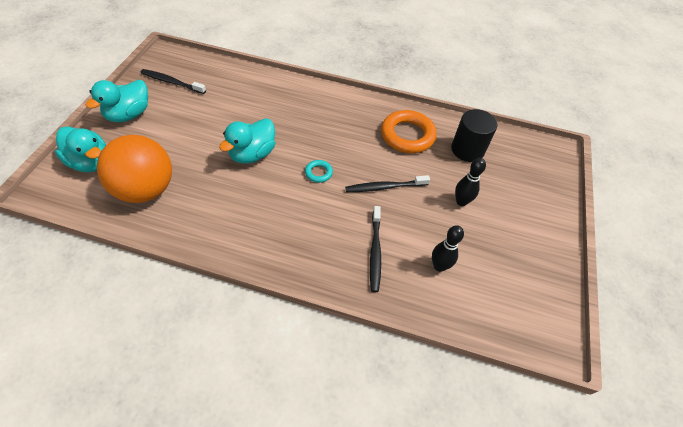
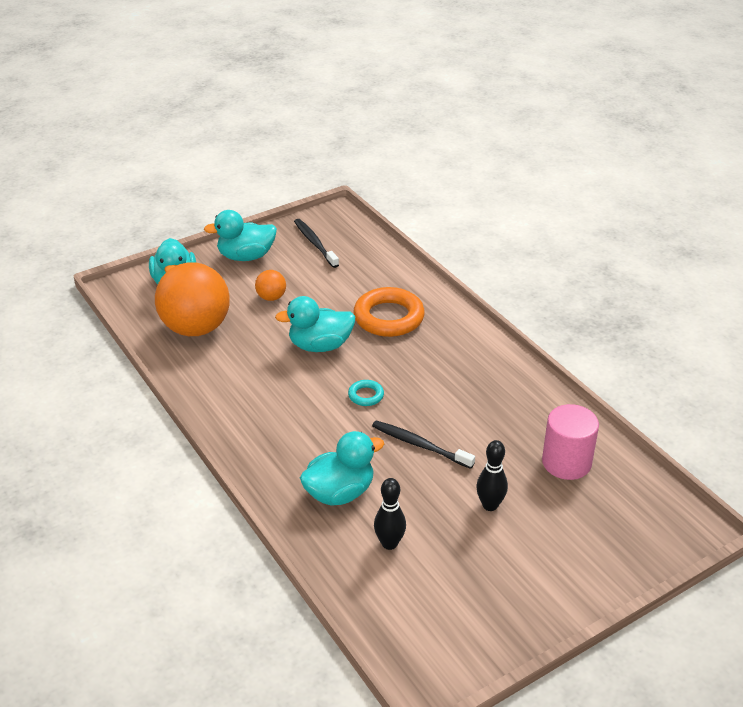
camera: 45 degrees right, 15 degrees down
black toothbrush [370,206,381,292] -> turquoise duck [300,431,384,506]
orange ring [381,110,437,153] -> orange ring moved to [353,287,425,337]
black cylinder [451,109,497,162] -> pink cylinder [542,404,599,480]
none -> orange ball [255,270,286,301]

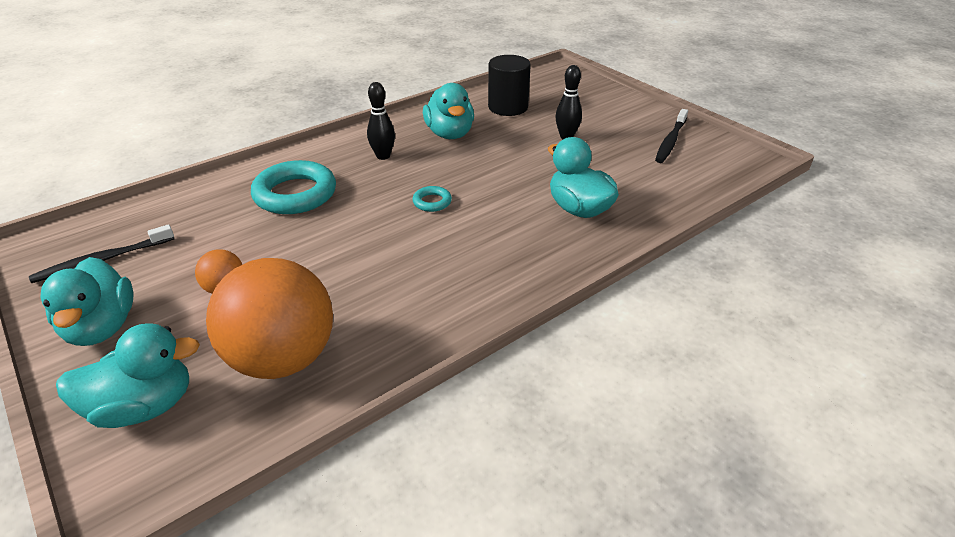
camera: 95 degrees left, 0 degrees up
turquoise duck [275,296,355,352] -> turquoise duck moved to [423,83,474,139]
orange ring [353,287,425,337] -> turquoise ring [251,160,336,214]
black toothbrush [372,420,475,469] -> black toothbrush moved to [655,109,688,163]
black bowling pin [374,478,406,550] -> black bowling pin moved to [367,82,395,160]
pink cylinder [542,404,599,480] -> black cylinder [488,55,531,116]

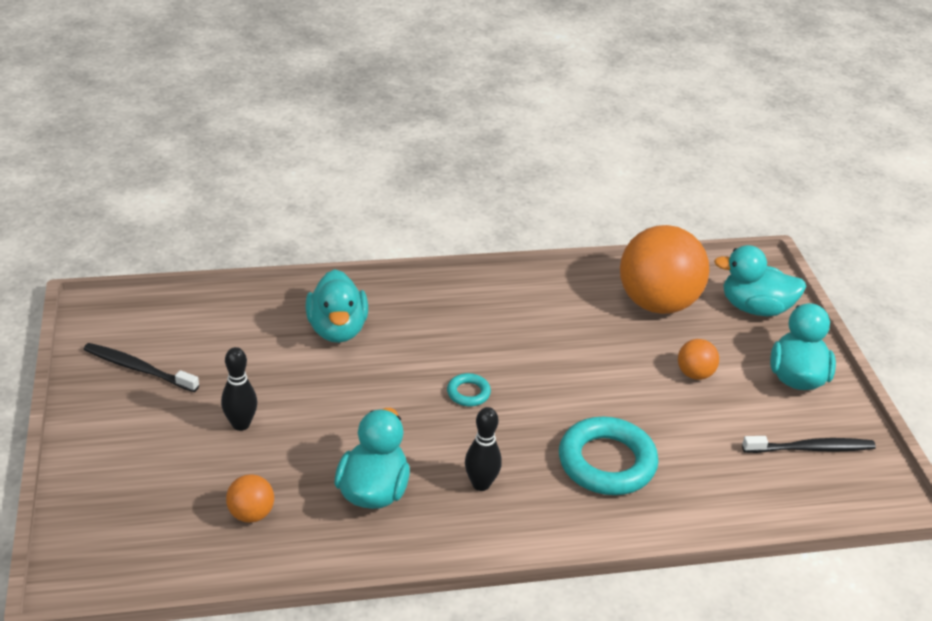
camera: 155 degrees left, 0 degrees up
black cylinder [488,55,531,116] -> orange ball [226,474,274,523]
black toothbrush [655,109,688,163] -> black toothbrush turned 120 degrees counterclockwise [83,343,199,392]

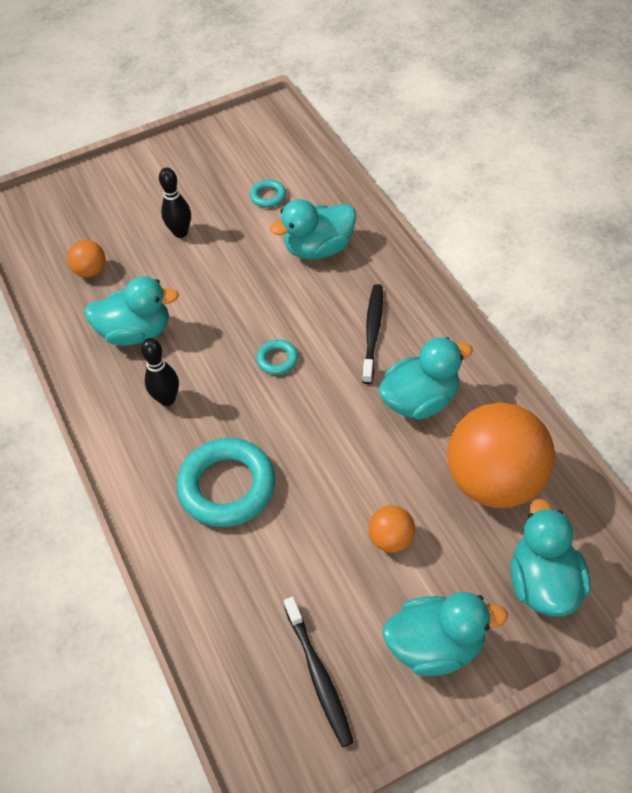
camera: 80 degrees right, 15 degrees up
black toothbrush [83,343,199,392] -> black toothbrush moved to [362,284,383,384]
none -> turquoise ring [250,180,286,208]
none -> turquoise duck [378,337,473,420]

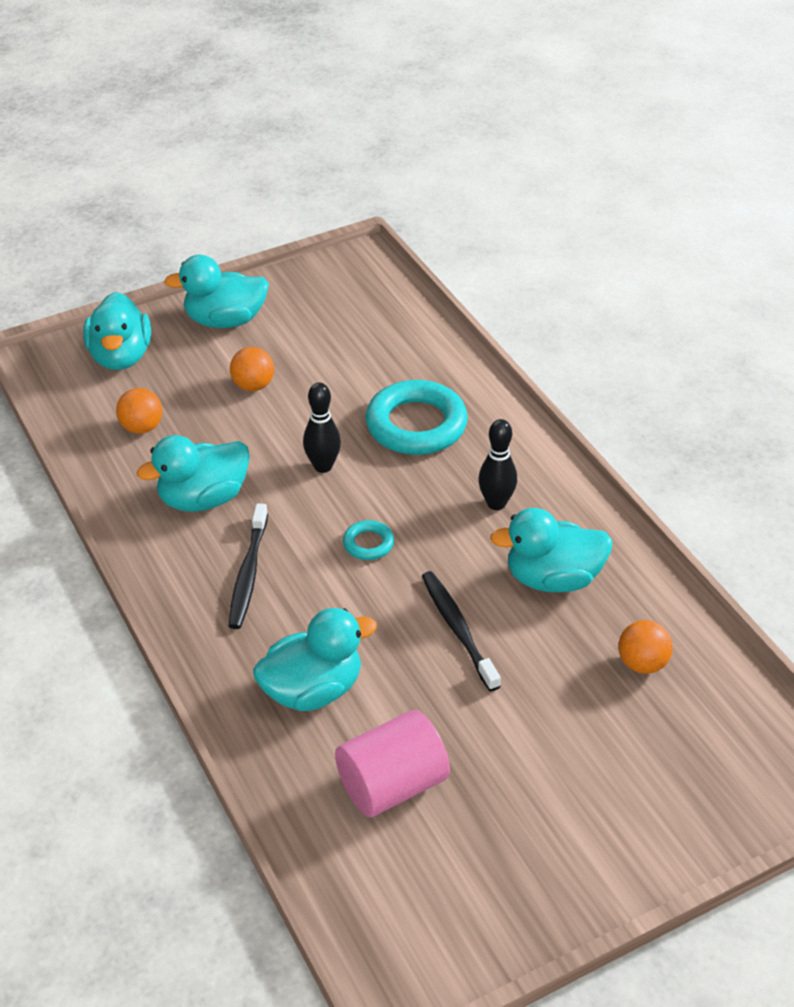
camera: 175 degrees right, 10 degrees down
black bowling pin [159,168,191,238] -> black bowling pin moved to [303,383,341,473]
turquoise ring [250,180,286,208] -> pink cylinder [335,710,450,817]
black toothbrush [284,597,354,747] -> black toothbrush moved to [422,571,501,691]
orange ball [447,402,555,508] -> orange ball [116,388,162,434], size x0.44

